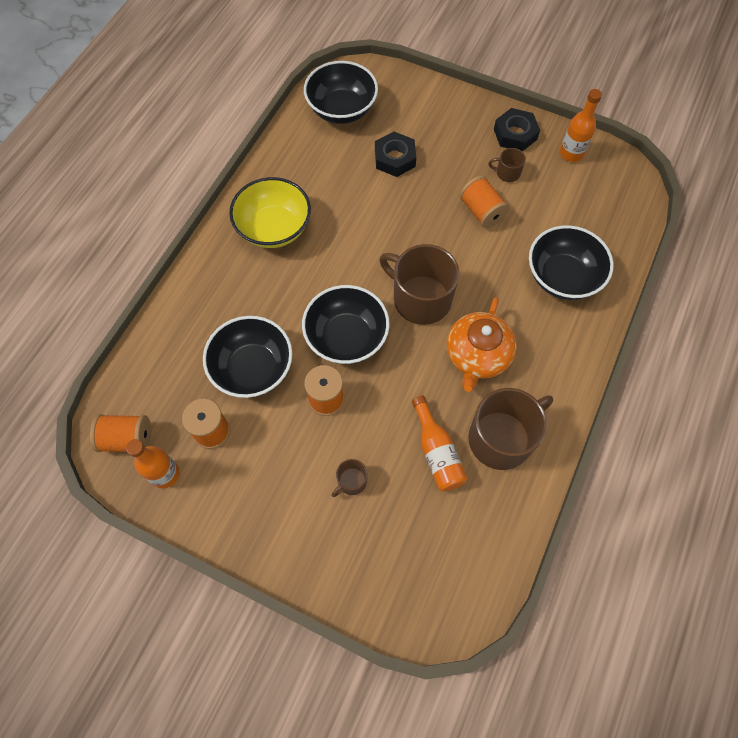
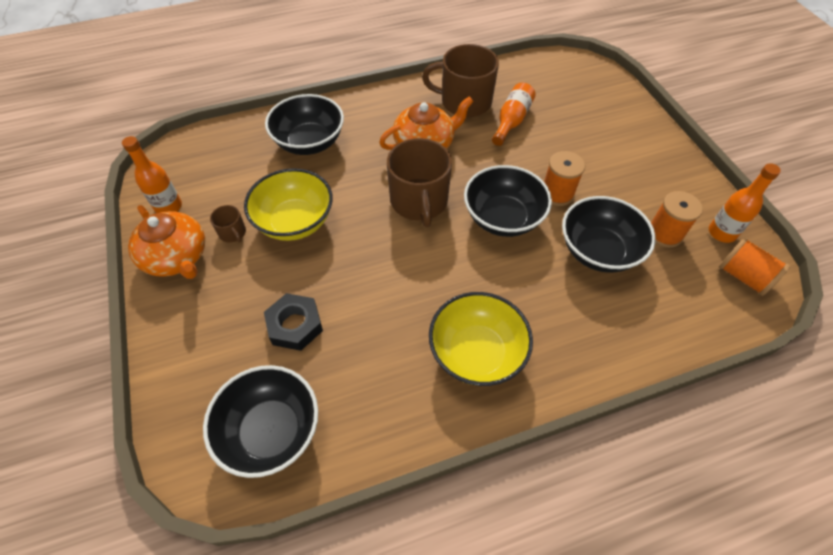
camera: 135 degrees left, 10 degrees down
brown mug [332,459,368,497] -> none
orange spool [459,176,509,228] -> yellow bowl [244,168,333,241]
black nut [494,108,540,151] -> orange teapot [128,205,205,279]

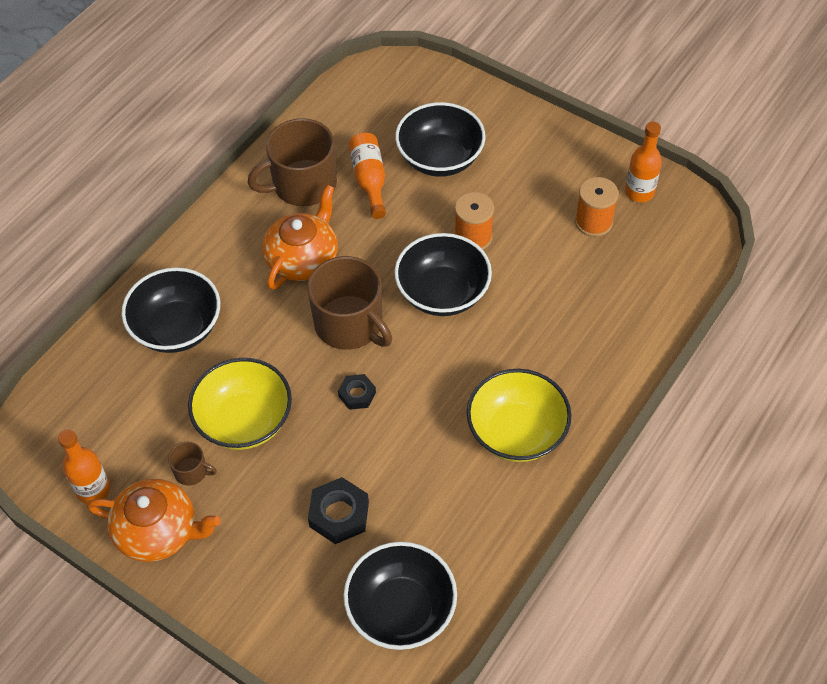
camera: 35 degrees left, 0 degrees up
black bowl [562,196,655,273] -> black bowl moved to [395,102,486,177]
orange spool [719,237,790,296] -> none
none -> black nut [338,374,376,410]

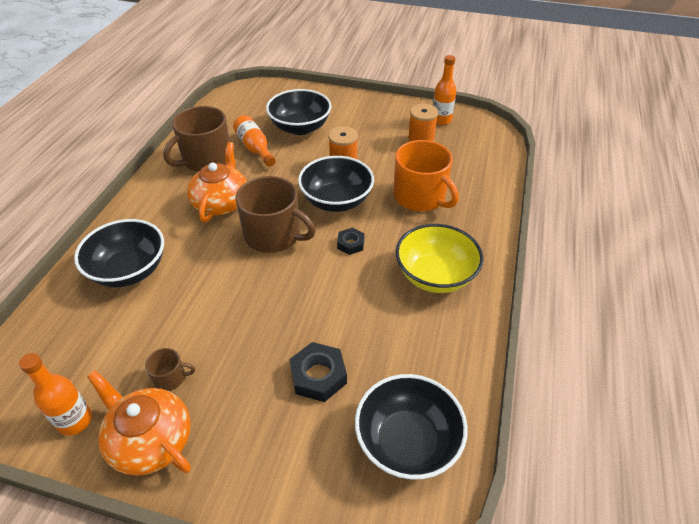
camera: 20 degrees left, 10 degrees down
orange teapot [87,478,221,562] -> orange teapot turned 135 degrees counterclockwise [87,371,191,476]
yellow bowl [188,358,292,450] -> none
black nut [338,374,376,410] -> black nut moved to [337,228,364,255]
none -> orange mug [394,140,459,212]

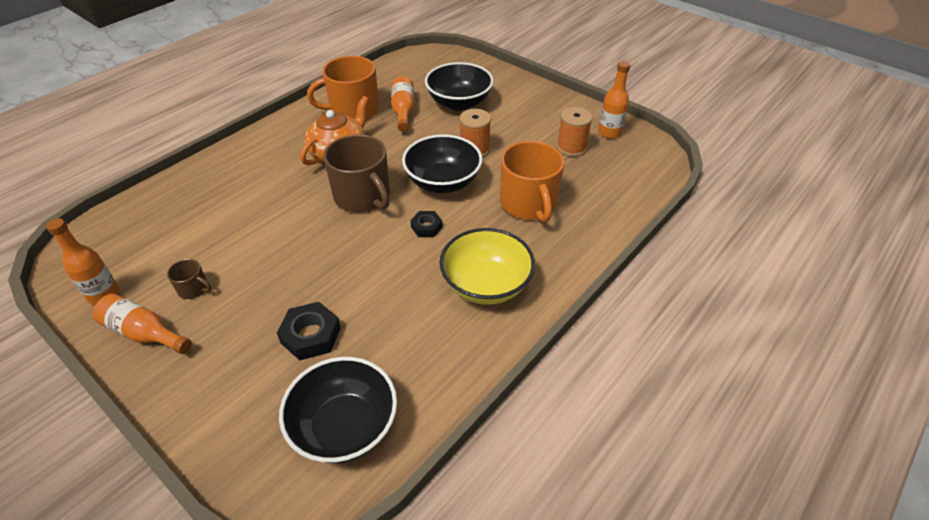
camera: 25 degrees right, 0 degrees up
black bowl [74,219,164,287] -> none
orange teapot [87,371,191,476] -> orange bottle [93,294,192,354]
brown mug [163,106,230,172] -> orange mug [307,56,379,119]

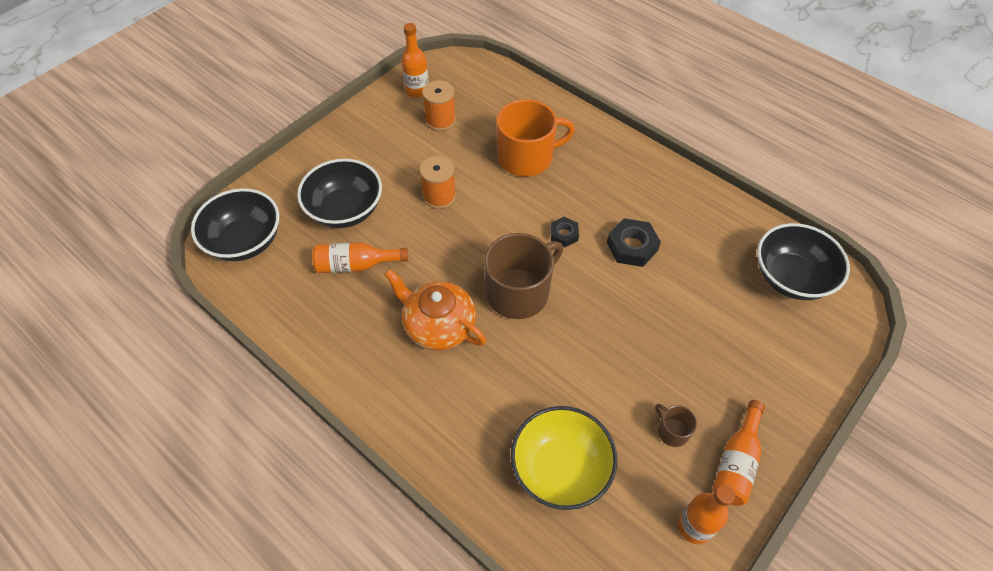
camera: 90 degrees left, 10 degrees up
brown mug [167,259,211,299] -> brown mug turned 60 degrees counterclockwise [655,404,697,447]
black nut [277,302,341,361] -> black nut moved to [607,218,661,267]
orange mug [307,56,379,119] -> none
black bowl [402,134,482,193] -> black bowl moved to [191,188,279,261]
yellow bowl [440,228,535,305] -> yellow bowl moved to [511,406,617,510]

